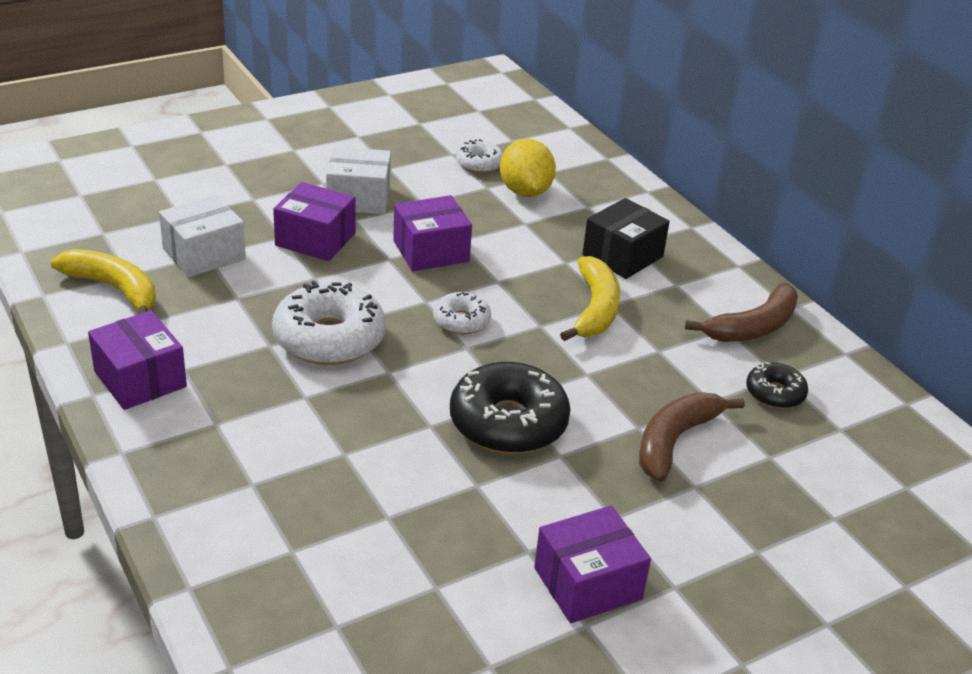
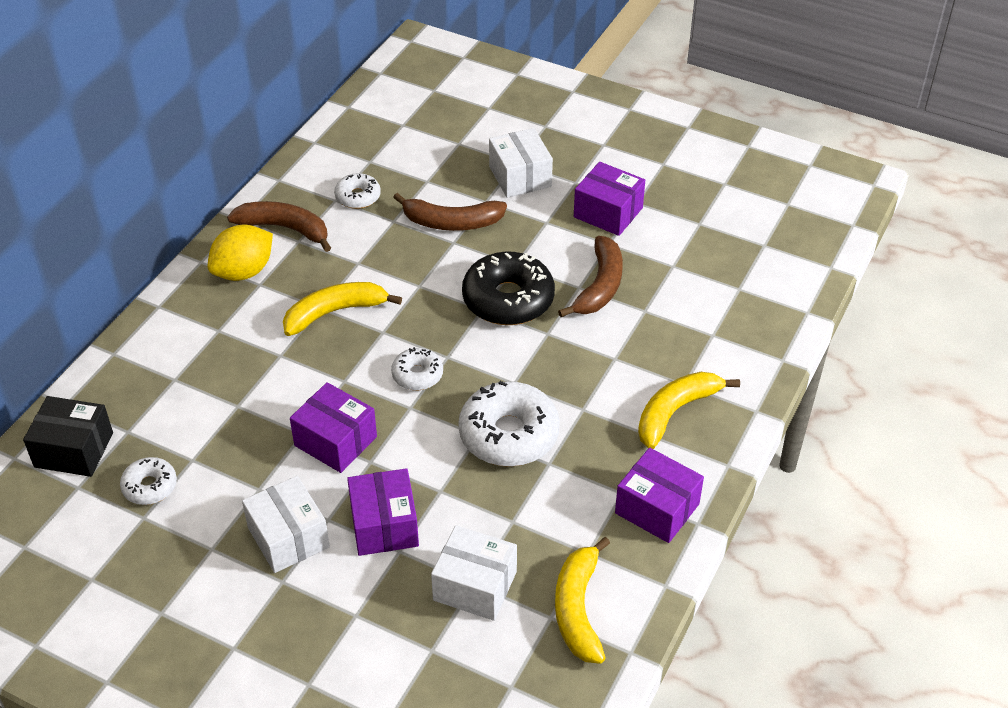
camera: 120 degrees left, 10 degrees up
purple box [88,310,187,410] -> purple box turned 75 degrees counterclockwise [615,448,704,543]
yellow lemon [500,139,556,197] -> yellow lemon moved to [208,225,273,281]
black box [583,198,670,279] -> black box moved to [23,396,113,477]
black donut [746,362,808,409] -> white donut [334,173,381,209]
none -> white box [489,128,553,198]
none -> brown banana [558,236,623,317]
none -> yellow banana [638,372,740,449]

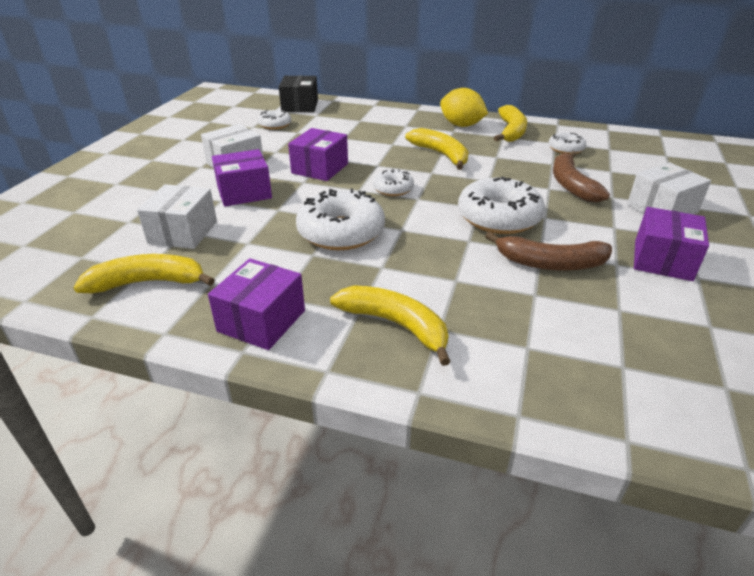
camera: 80 degrees right, 10 degrees down
brown banana [227,201,331,252] -> yellow banana [494,105,527,142]
black donut [462,252,555,325] -> white donut [458,176,545,234]

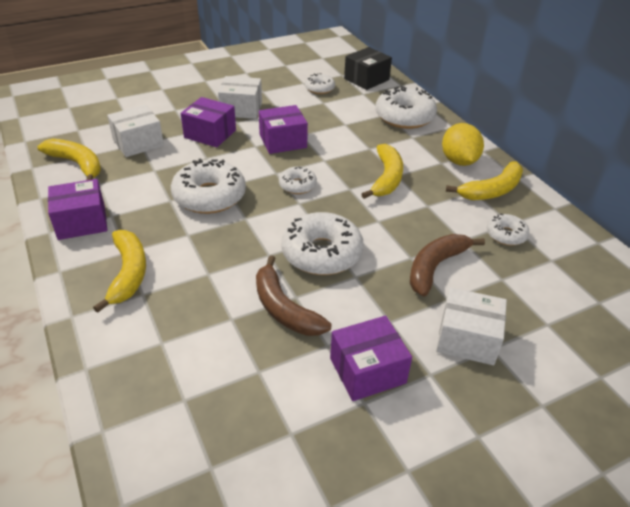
camera: 45 degrees right, 5 degrees up
none -> white donut [375,86,437,129]

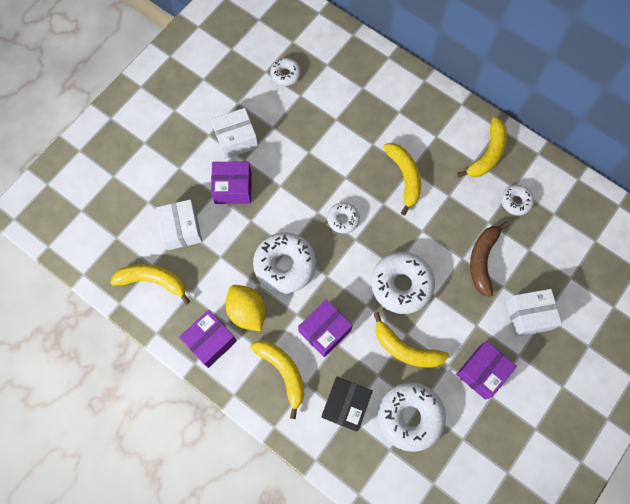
camera: 25 degrees left, 30 degrees up
white box [107,105,164,157] -> white box turned 45 degrees counterclockwise [156,199,202,250]
brown banana [256,255,332,336] -> yellow banana [374,312,449,368]
purple box [259,105,308,154] -> purple box moved to [298,299,353,357]
black box [344,47,392,90] -> black box moved to [322,377,373,431]
white donut [375,86,437,129] -> white donut moved to [378,382,446,452]
yellow lemon [442,123,484,166] -> yellow lemon moved to [225,285,266,331]

